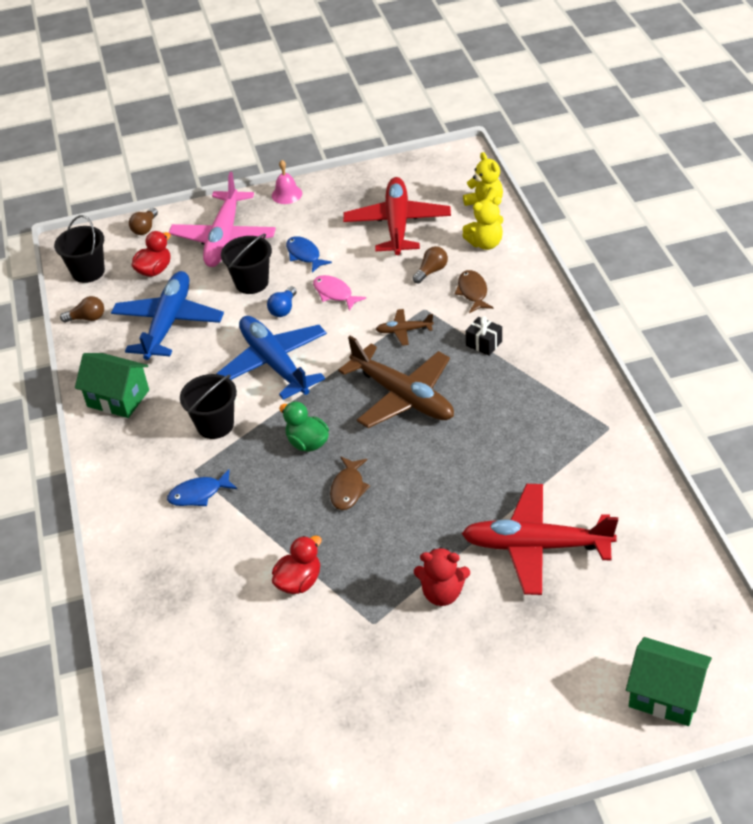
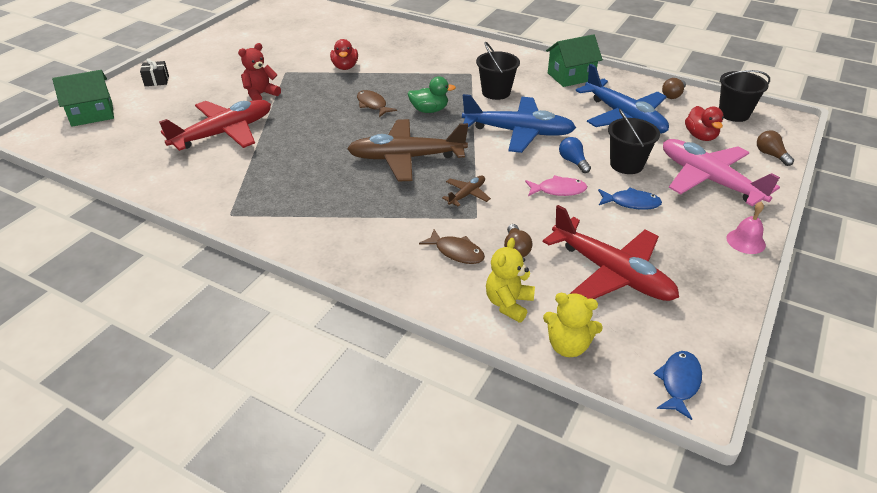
camera: 130 degrees right, 5 degrees down
blue fish [167,469,237,506] -> blue fish moved to [653,351,702,420]
black gift [465,316,502,356] -> black gift moved to [140,58,169,86]

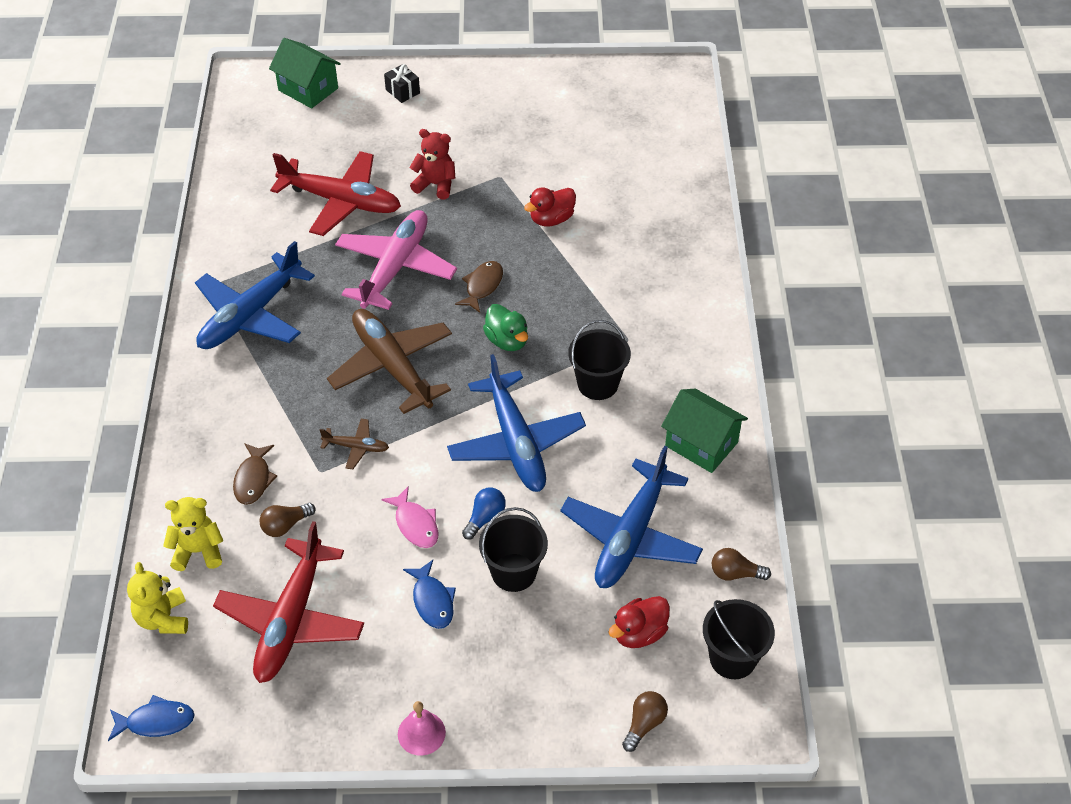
camera: 60 degrees right, 10 degrees up
pink plane [663,139,780,206] -> pink plane moved to [335,210,457,310]
none -> blue plane [195,241,315,349]

